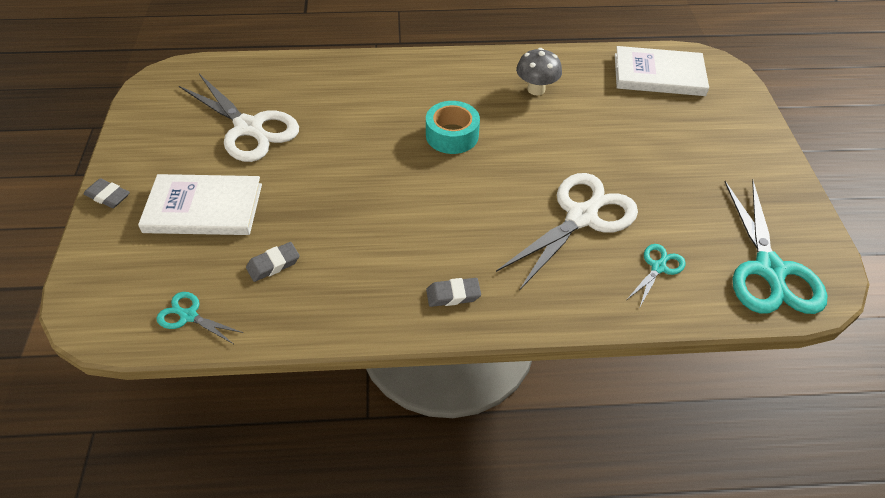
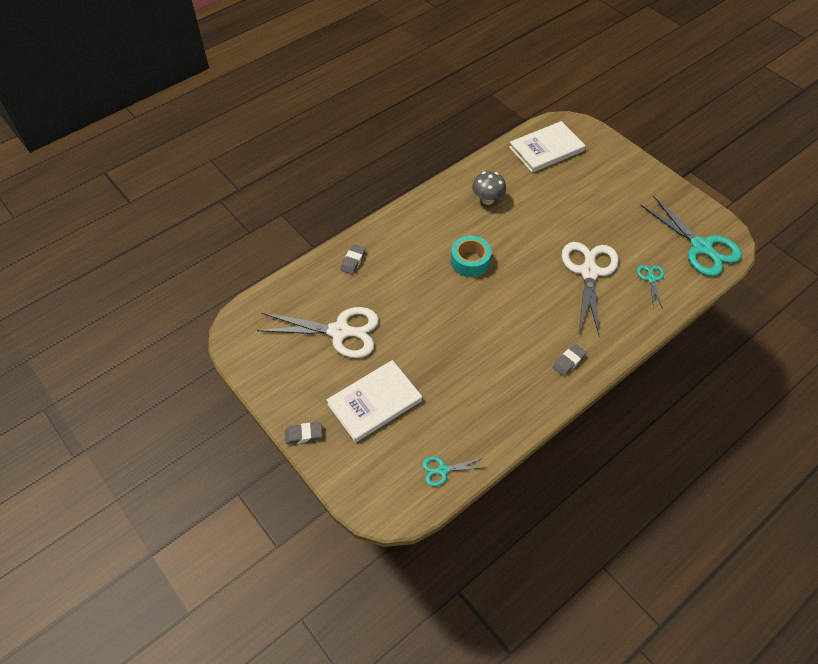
camera: 35 degrees left, 5 degrees up
grey eraser [246,242,299,282] -> grey eraser moved to [340,244,366,275]

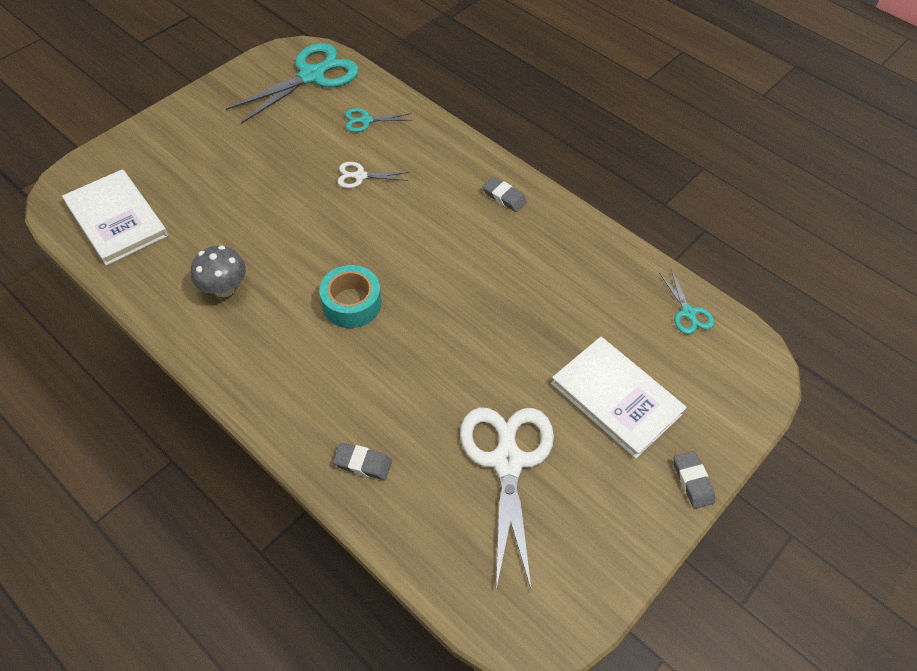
camera: 100 degrees left, 0 degrees up
white scissors [561,242,619,337] -> white scissors [337,162,409,188], size x0.47

